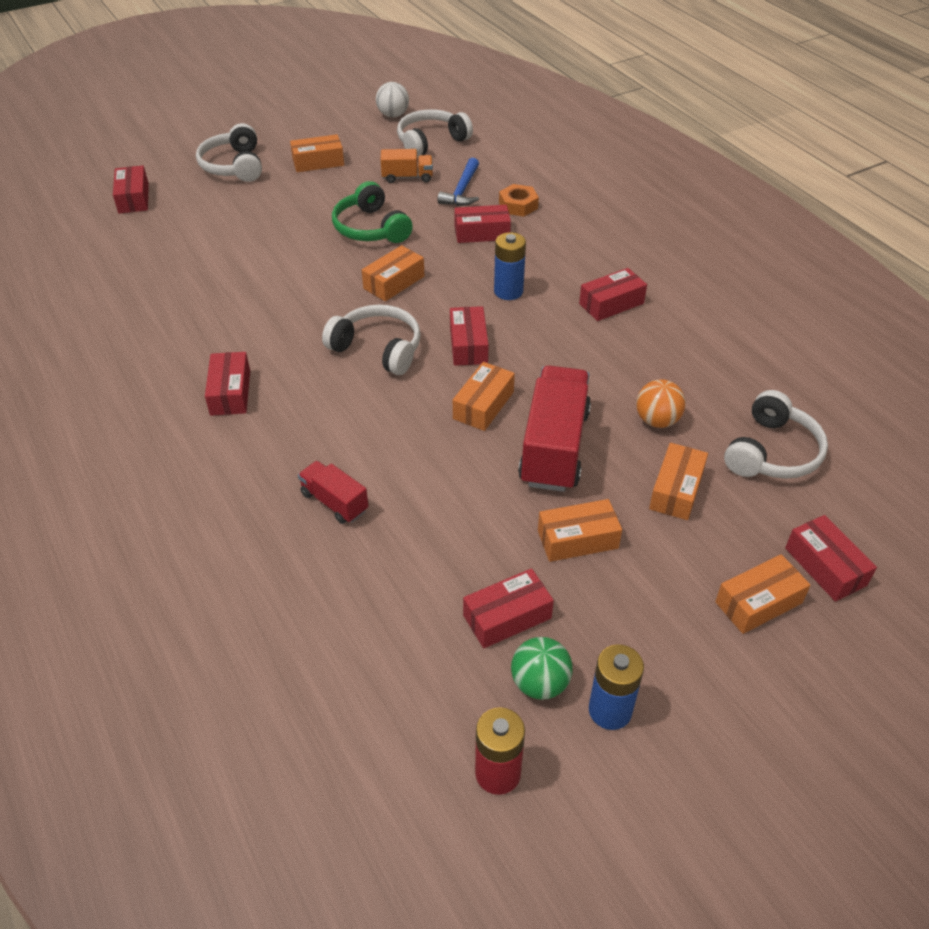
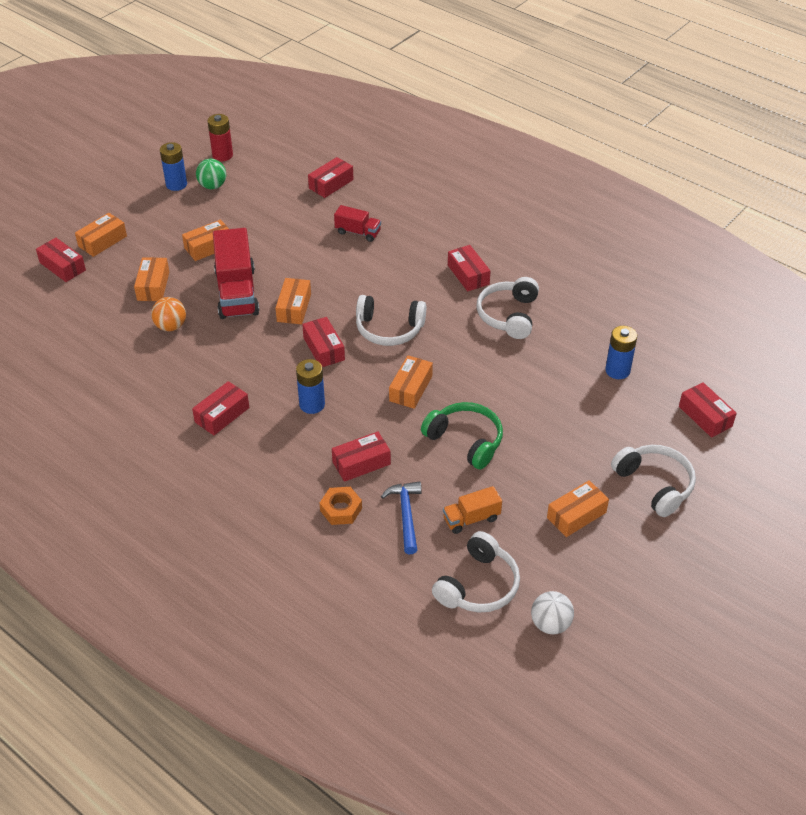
camera: 160 degrees right, 0 degrees up
red box [463,568,554,648] -> red box moved to [308,157,354,198]
white headphones [724,390,828,479] -> white headphones moved to [477,277,539,339]
none -> blue battery [605,326,637,379]

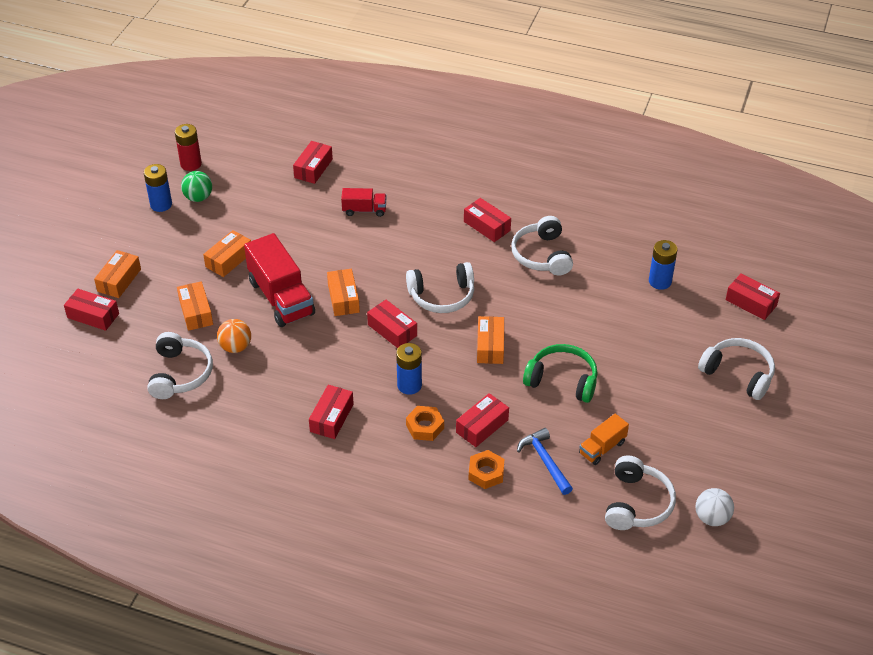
camera: 20 degrees left, 0 degrees up
orange box [547,480,609,537] -> none
none -> white headphones [147,332,213,399]
none -> orange nut [406,406,444,441]

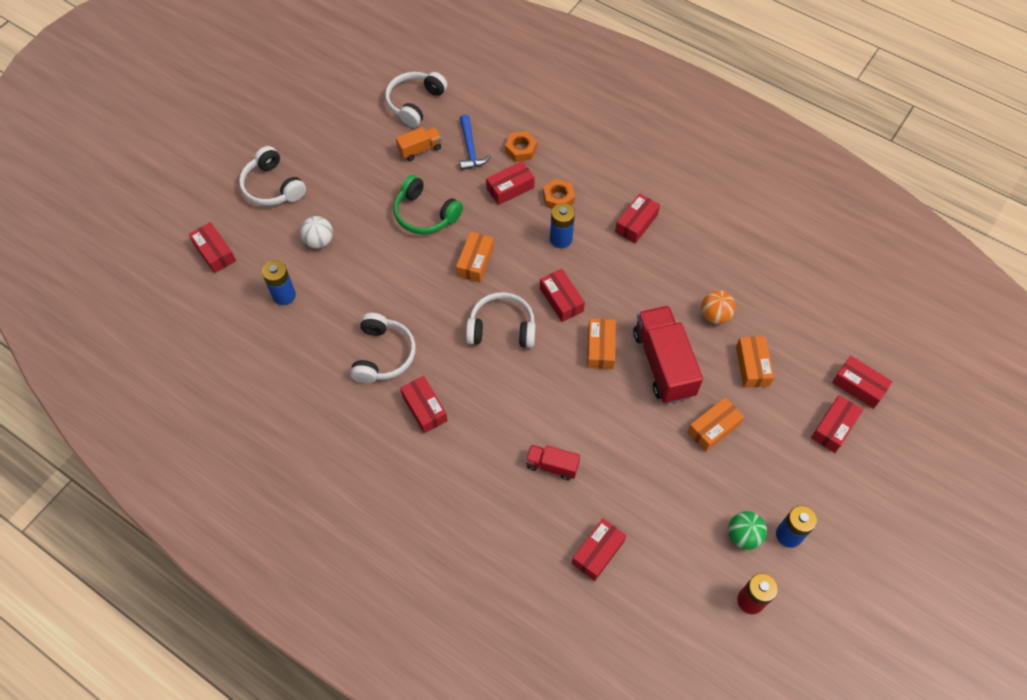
camera: 165 degrees left, 15 degrees up
orange box [94,250,141,298] -> red box [811,395,863,453]
white headphones [147,332,213,399] -> none
white ball [696,488,734,526] -> white ball moved to [300,216,333,249]

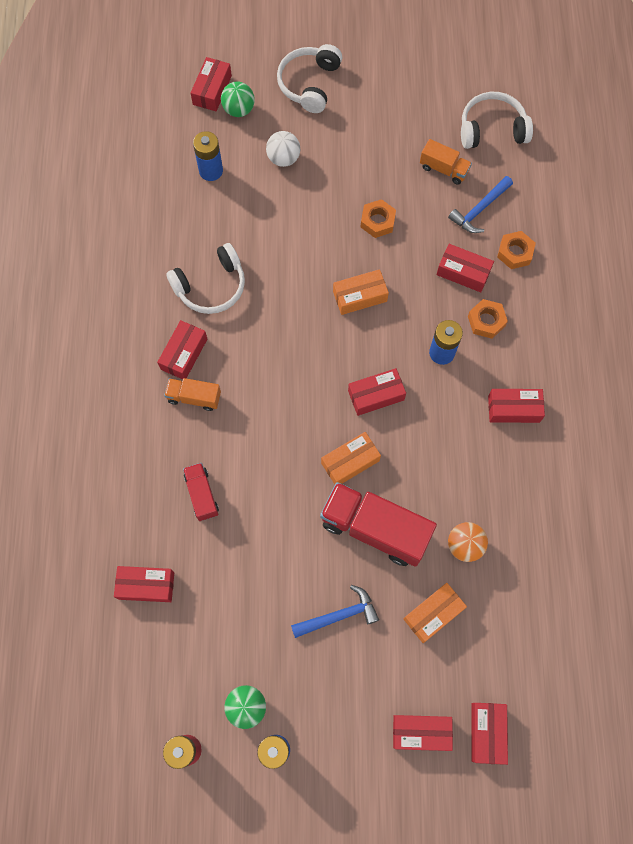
camera: 55 degrees right, 10 degrees up
green headphones [394,175,463,234] -> orange nut [361,199,396,238]
white headphones [466,292,536,348] -> none
red box [540,269,585,322] -> red box turned 45 degrees clockwise [348,368,406,416]
red truck [633,306,703,404] -> red truck turned 105 degrees counterclockwise [320,482,437,567]
orange box [687,397,744,452] -> blue hammer [291,585,379,638]
none -> orange truck [164,378,221,411]
none -> green ball [221,81,255,117]

